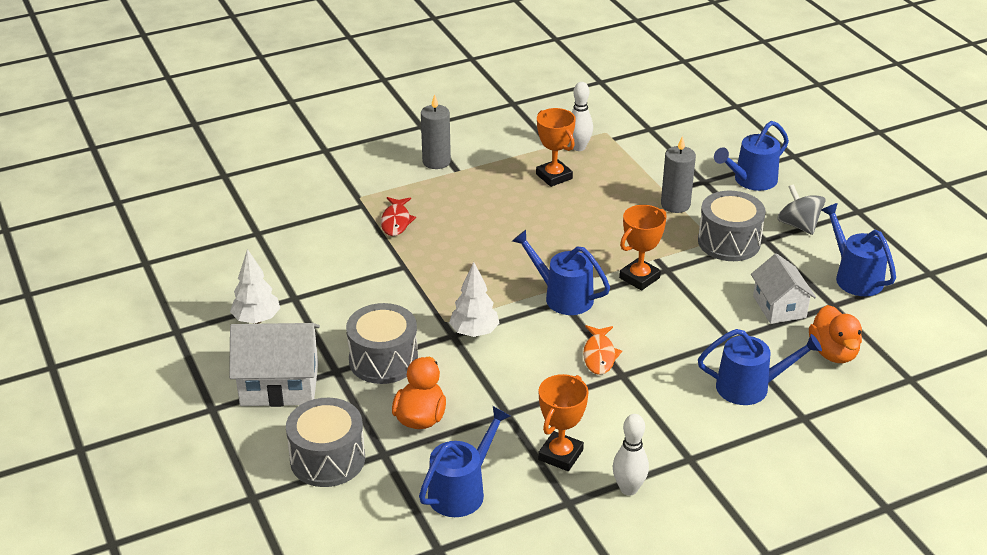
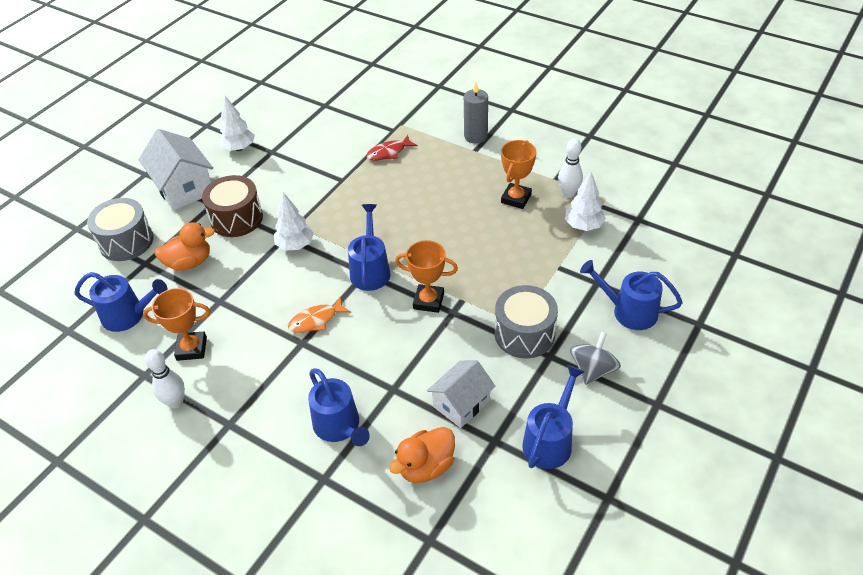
camera: 60 degrees right, 10 degrees up
grey drum [346,303,418,384] -> brown drum [202,175,263,237]
grey candle [661,136,696,213] -> none
none -> white tree [565,172,606,231]

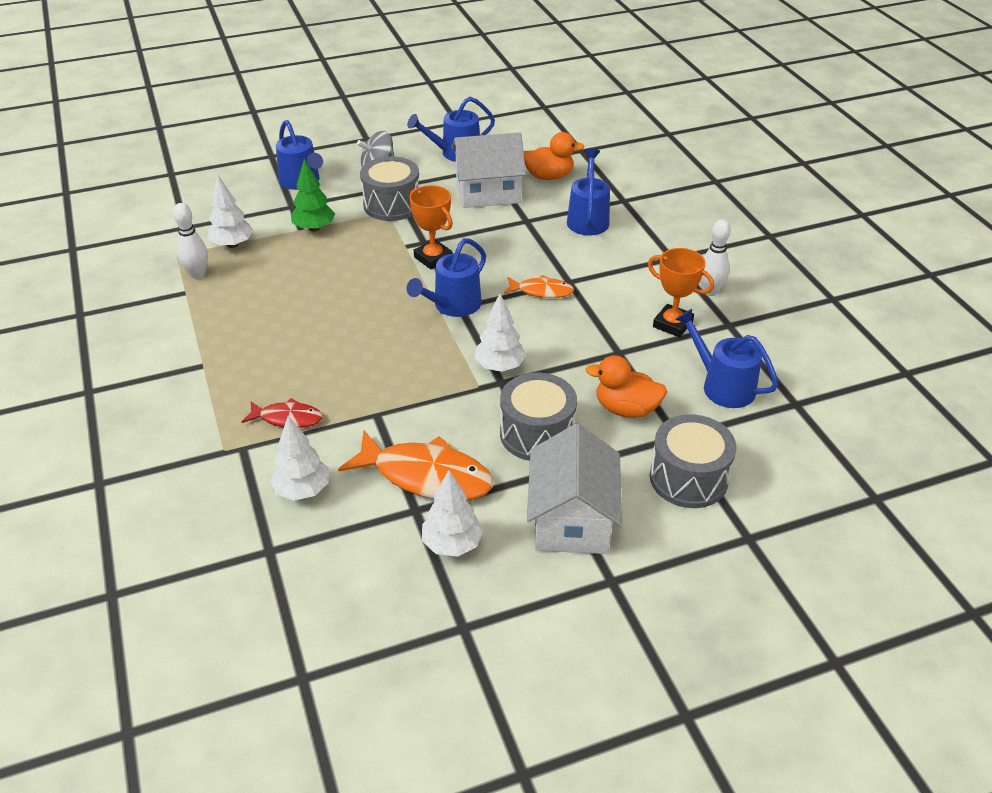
camera: 145 degrees left, 5 degrees down
brown drum [202,175,263,237] -> grey drum [500,373,577,461]
white house [427,360,496,428] -> white house [451,132,526,208], size x1.50
grey candle [464,82,488,144] -> none
orange trophy [501,140,536,209] -> none
none -> white tree [270,416,329,501]
none -> green tree [291,159,335,232]
none -> orange fish [338,431,494,500]

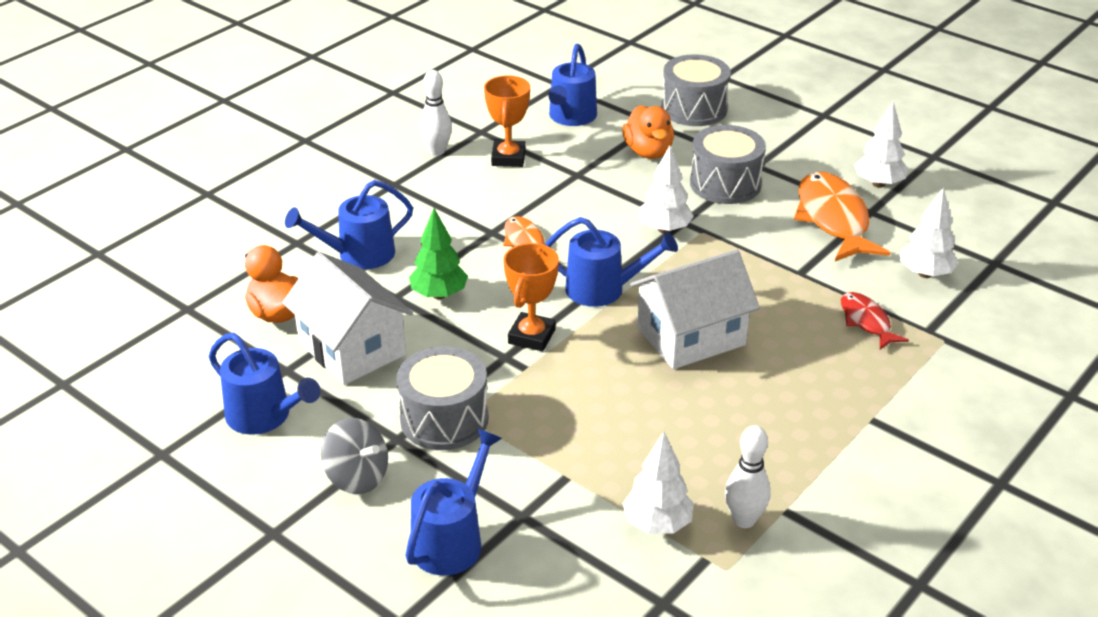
camera: 120 degrees left, 5 degrees down
green tree [291,159,335,232] -> green tree moved to [409,208,468,299]
white house [527,423,622,554] -> white house moved to [630,250,760,369]

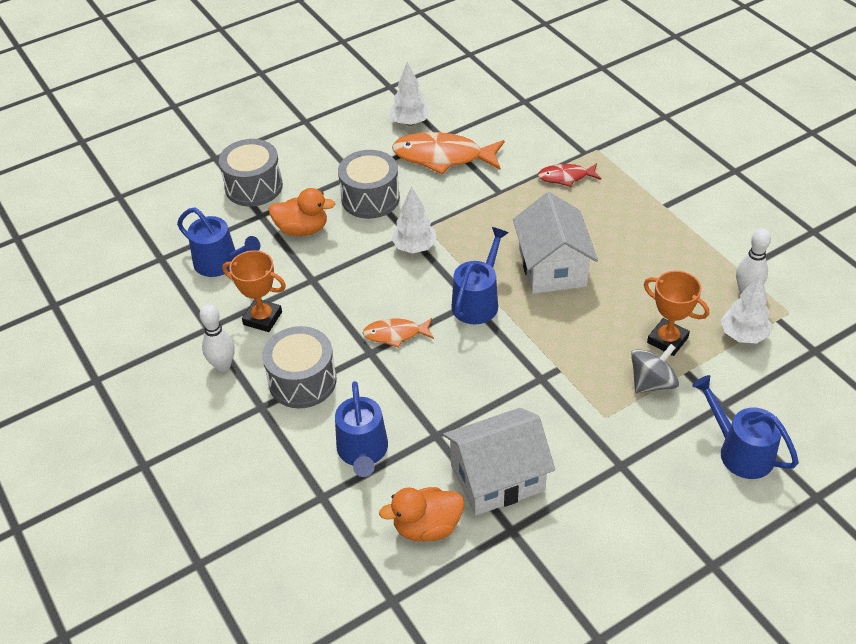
camera: 70 degrees left, 10 degrees up
blue watering can [209,333,320,435] -> none
grey spinning top [321,418,388,494] -> grey spinning top moved to [631,344,679,393]
grey drum [396,346,488,450] -> grey drum moved to [262,326,336,408]
green tree [409,208,468,299] -> none
orange trophy [504,243,559,351] -> orange trophy moved to [644,271,709,356]
white tree [900,187,959,278] -> none

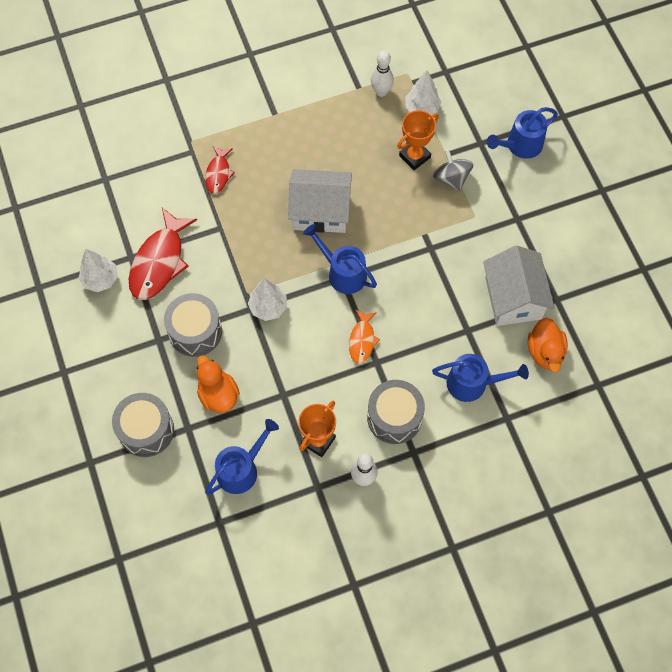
camera: 80 degrees left, 20 degrees up
orange duck [268,188,335,236] -> orange duck turned 45 degrees counterclockwise [197,355,240,413]
orange fish [392,132,505,174] -> red fish [129,208,197,300]

